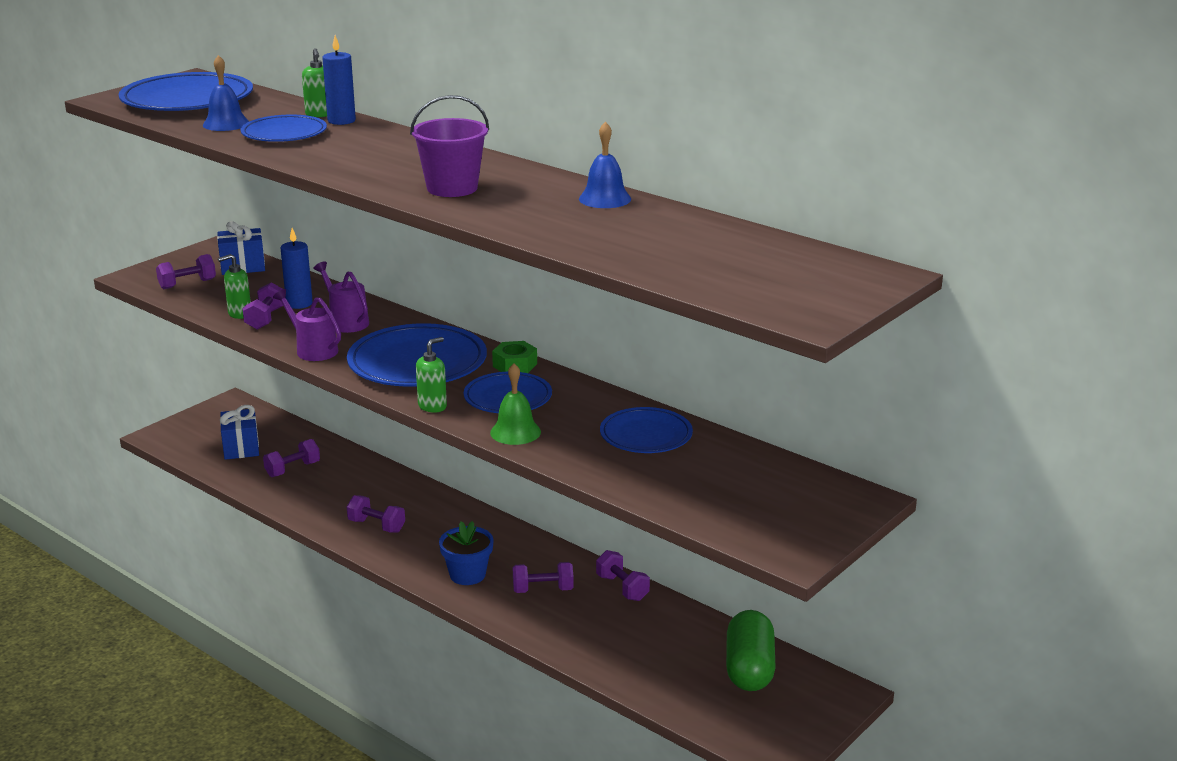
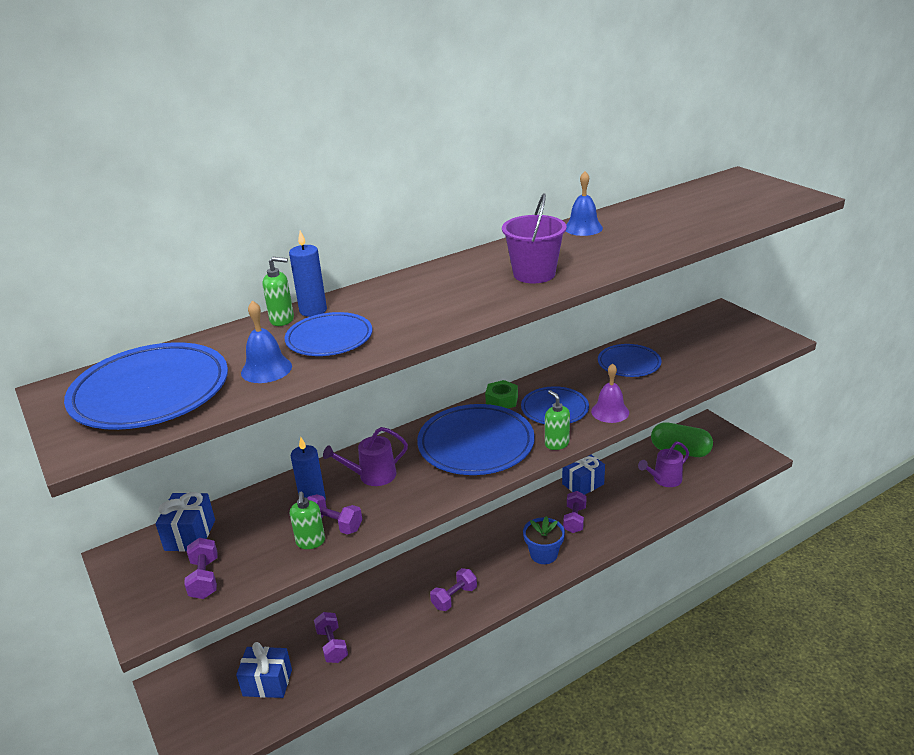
camera: 70 degrees left, 5 degrees up
purple watering can [273,289,341,361] -> purple watering can moved to [638,441,689,487]
green bell [490,363,541,445] -> purple bell [591,363,629,423]
purple dumbbell [596,550,650,601] -> blue gift [562,455,605,495]

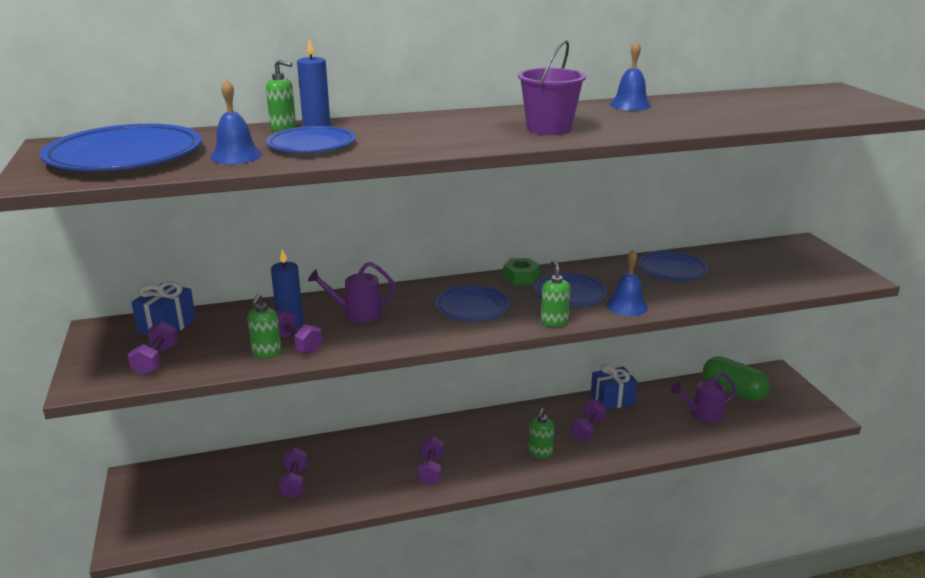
camera: 15 degrees right, 5 degrees down
blue gift [236,642,292,698] -> none
blue plate [417,404,535,475] -> blue plate [436,285,510,322], size x0.61
purple dumbbell [430,568,477,611] -> purple dumbbell turned 60 degrees counterclockwise [417,436,444,485]
blue flower pot [523,516,565,564] -> green soap dispenser [528,408,554,459]
purple bell [591,363,629,423] -> blue bell [607,250,648,316]

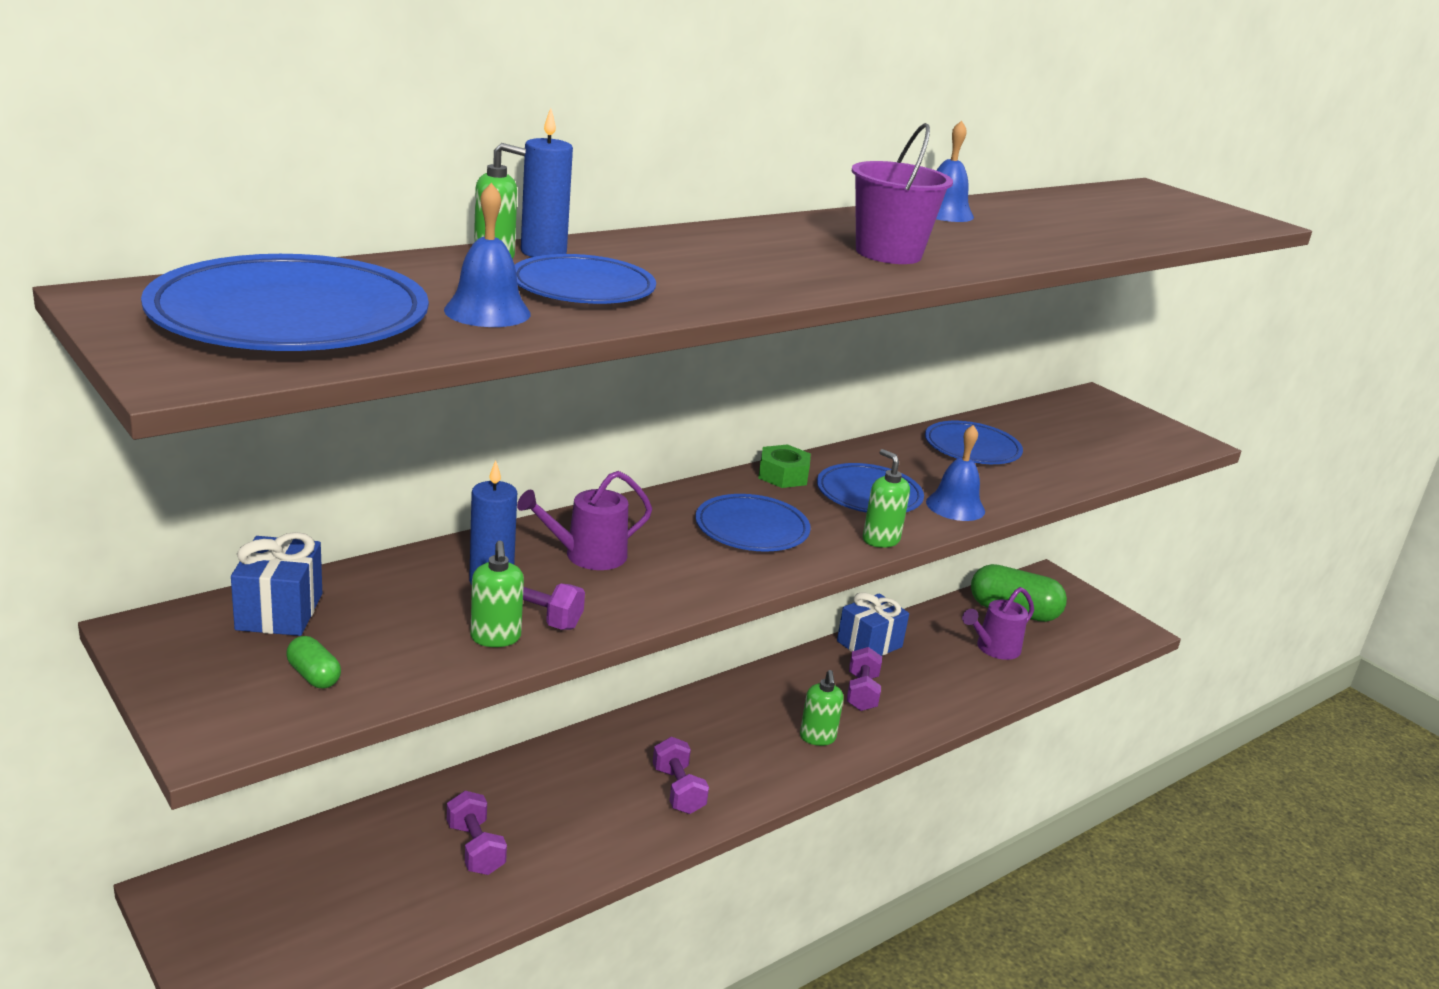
camera: 25 degrees left, 0 degrees up
purple dumbbell [128,321,178,376] -> green capsule [286,636,341,689]

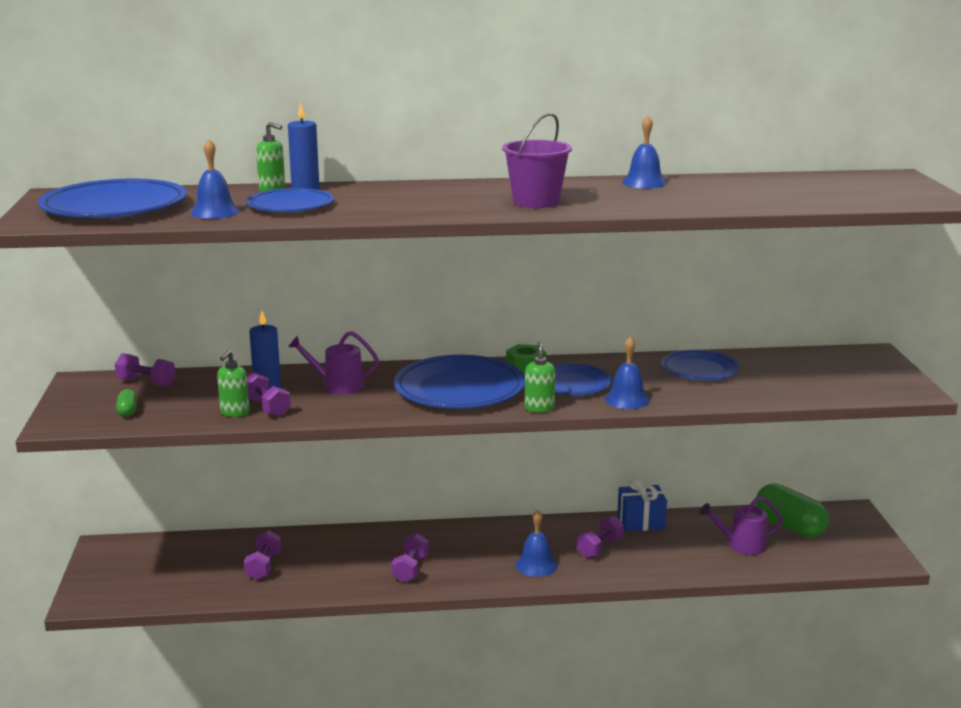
camera: 35 degrees right, 5 degrees down
blue gift [231,532,322,636] -> purple dumbbell [115,353,176,387]
blue plate [695,494,811,552] -> blue plate [394,355,525,409], size x1.64
green soap dispenser [800,670,844,746] -> blue bell [516,509,557,577]

